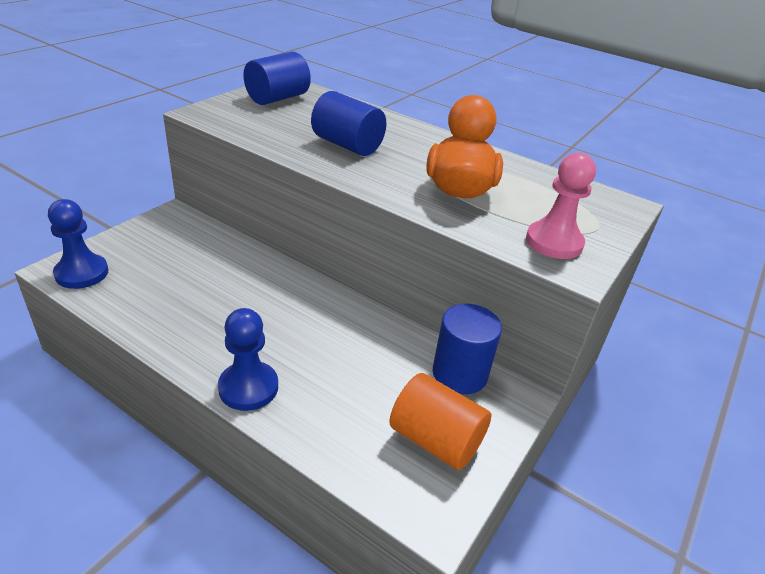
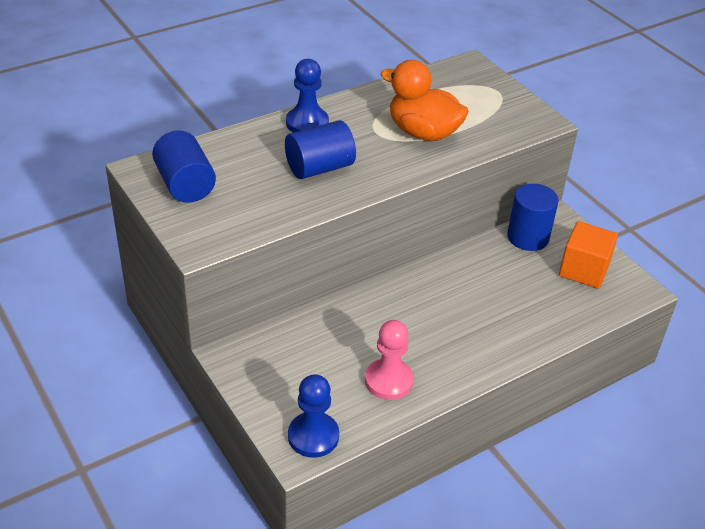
camera: 65 degrees left, 5 degrees up
blue pawn [218,308,278,411] -> blue pawn moved to [286,59,329,133]
orange cylinder [389,373,492,470] -> orange cube [559,221,618,289]
pink pawn [526,152,596,259] -> pink pawn moved to [365,320,414,400]

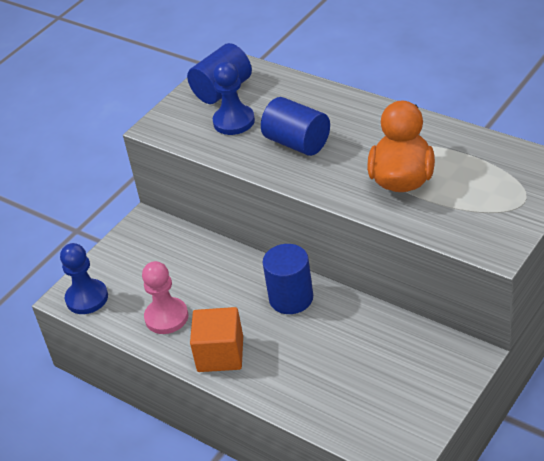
camera: 75 degrees right, 0 degrees up
blue pawn [286,59,329,133] -> blue pawn moved to [213,61,255,135]
blue cylinder [507,184,559,251] -> blue cylinder moved to [262,244,313,314]
orange cube [559,221,618,289] -> orange cube moved to [190,307,243,372]

